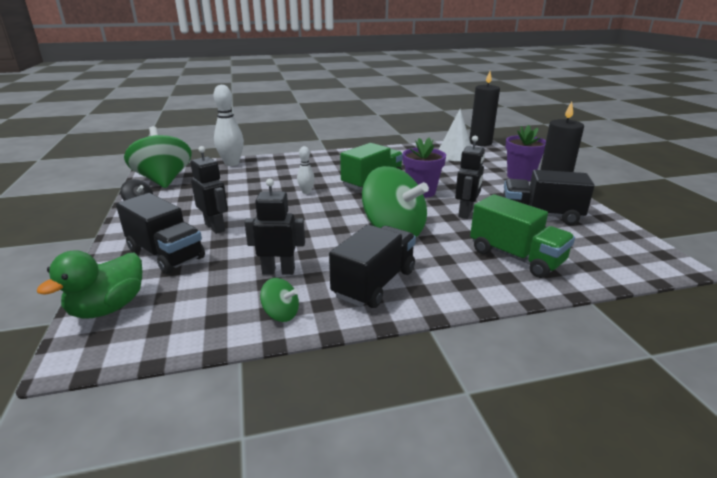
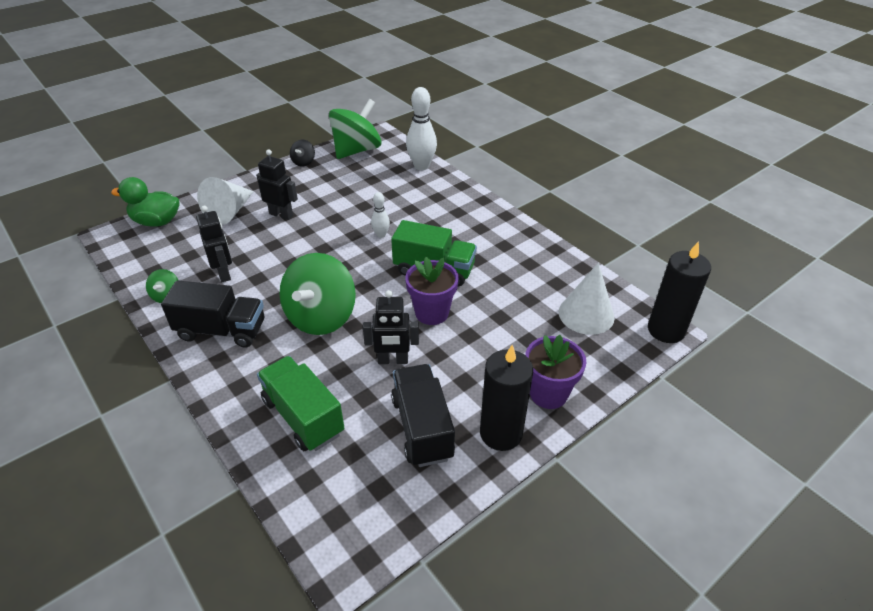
camera: 65 degrees right, 15 degrees up
black truck [116,193,205,274] -> white cone [197,177,254,225]
black robot [190,146,228,234] -> black robot turned 90 degrees counterclockwise [256,149,298,220]
green truck [470,194,575,278] -> green truck turned 120 degrees clockwise [257,356,344,451]

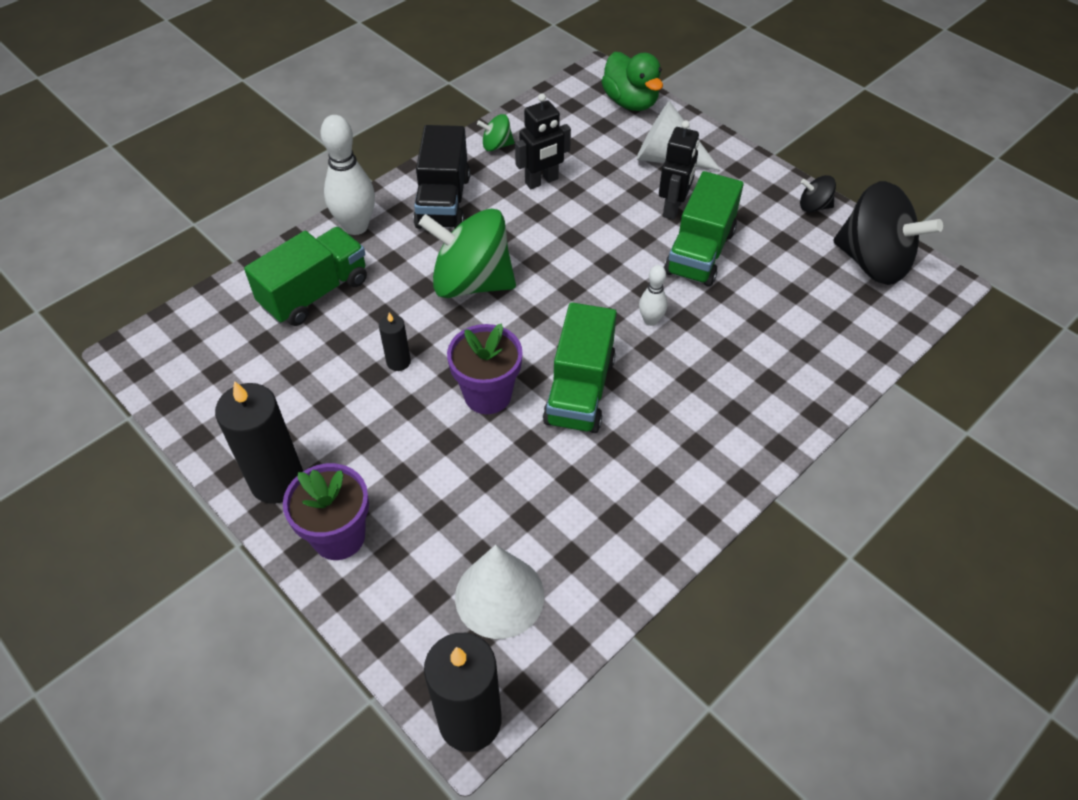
camera: 85 degrees right, 10 degrees up
green duck [111,177,179,227] -> green duck turned 150 degrees clockwise [601,52,663,111]
green spinning top [329,99,382,159] -> black spinning top [833,181,943,285]
black robot [363,290,419,364] -> black candle [379,313,411,371]
black truck [391,364,455,467] -> none
white bowling pin [406,87,437,170] -> white bowling pin moved to [321,115,375,235]
none -> green truck [664,171,744,287]

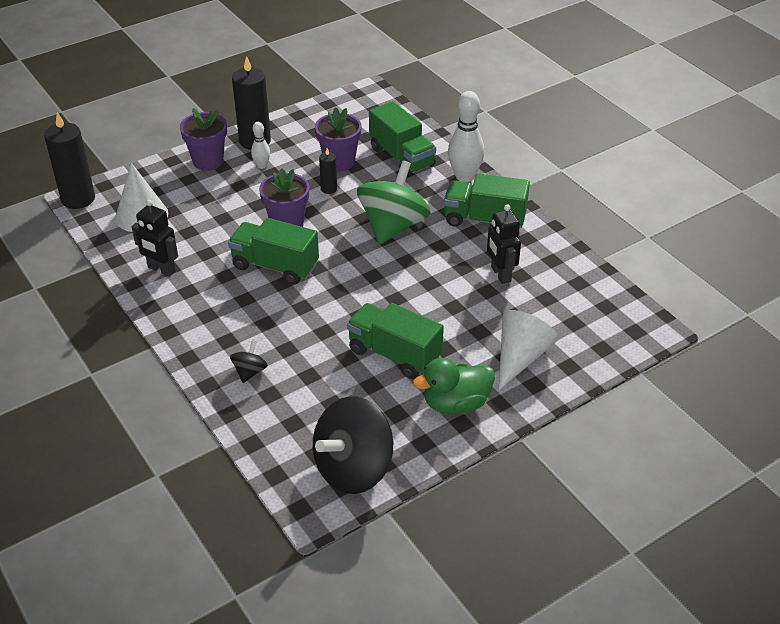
camera: 100 degrees right, 10 degrees down
black truck [413,125,470,229] -> green truck [444,173,530,228]
green spinning top [477,114,514,151] -> none
green duck [601,52,663,111] -> green duck moved to [413,358,495,414]
white bowling pin [639,265,667,326] -> white bowling pin moved to [251,122,270,169]
black robot [659,120,699,220] -> black robot moved to [132,200,178,277]
black spinning top [800,175,836,212] -> black spinning top moved to [230,340,268,383]
none -> purple flower pot [315,107,362,171]

